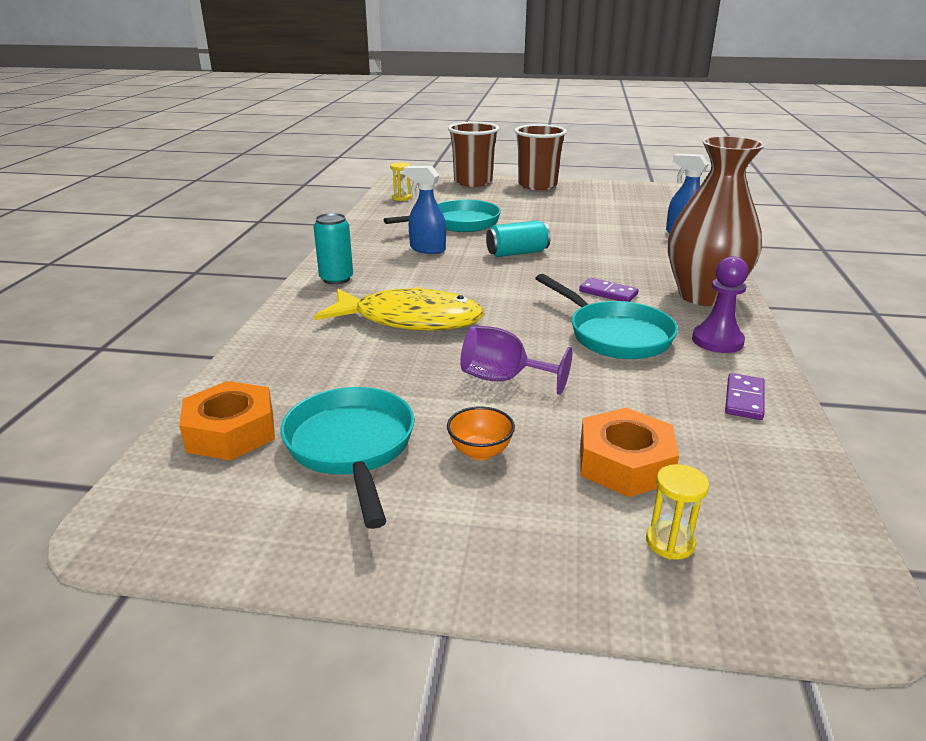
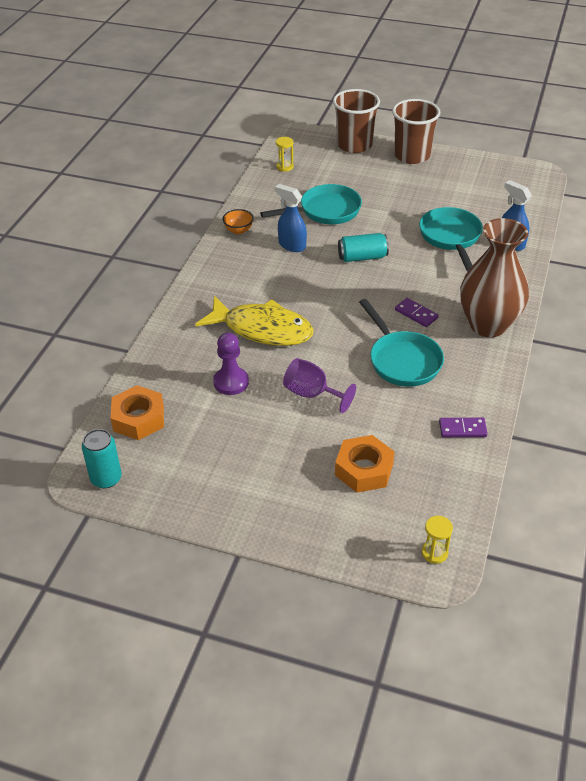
camera: 10 degrees right, 15 degrees up
turquoise pan [280,387,414,529] -> turquoise pan moved to [419,207,483,271]
turquoise can [314,213,353,285] -> turquoise can moved to [82,429,122,488]
orange bowl [447,406,515,460] -> orange bowl moved to [222,209,254,235]
yellow hourglass [646,464,709,560] -> yellow hourglass moved to [422,516,453,564]
purple pawn [692,256,748,353] -> purple pawn moved to [213,333,249,395]
purple domino [725,373,765,420] -> purple domino turned 60 degrees clockwise [439,418,488,437]

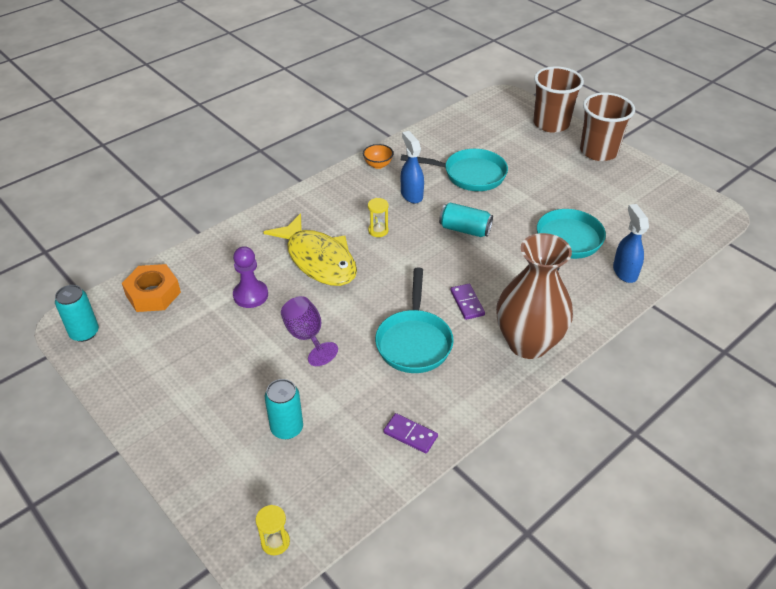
camera: 30 degrees right, 0 degrees up
yellow hourglass [276,137,294,172] -> yellow hourglass moved to [368,198,389,237]
orange nut [335,435,395,493] -> turquoise can [265,379,303,439]

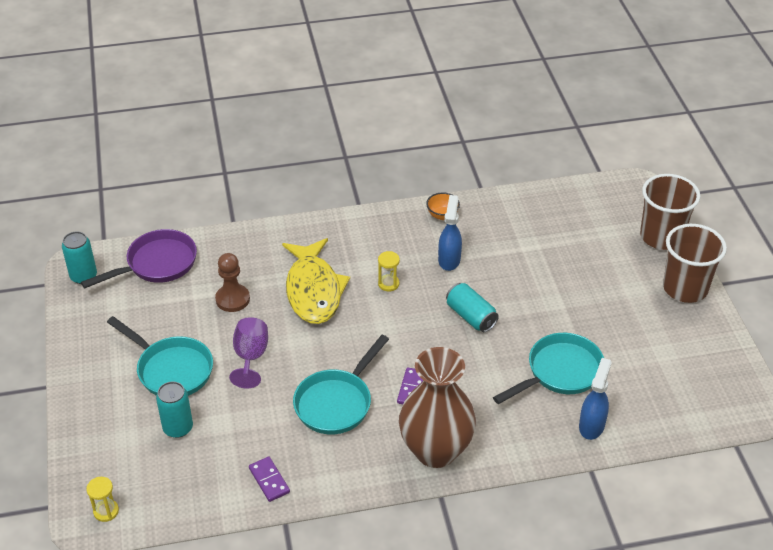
camera: 30 degrees right, 0 degrees up
orange nut [122,264,181,312] -> purple pan [81,229,197,288]
purple pawn [233,246,268,308] -> brown pawn [215,253,250,312]
turquoise pan [401,149,508,191] -> turquoise pan moved to [107,316,213,396]

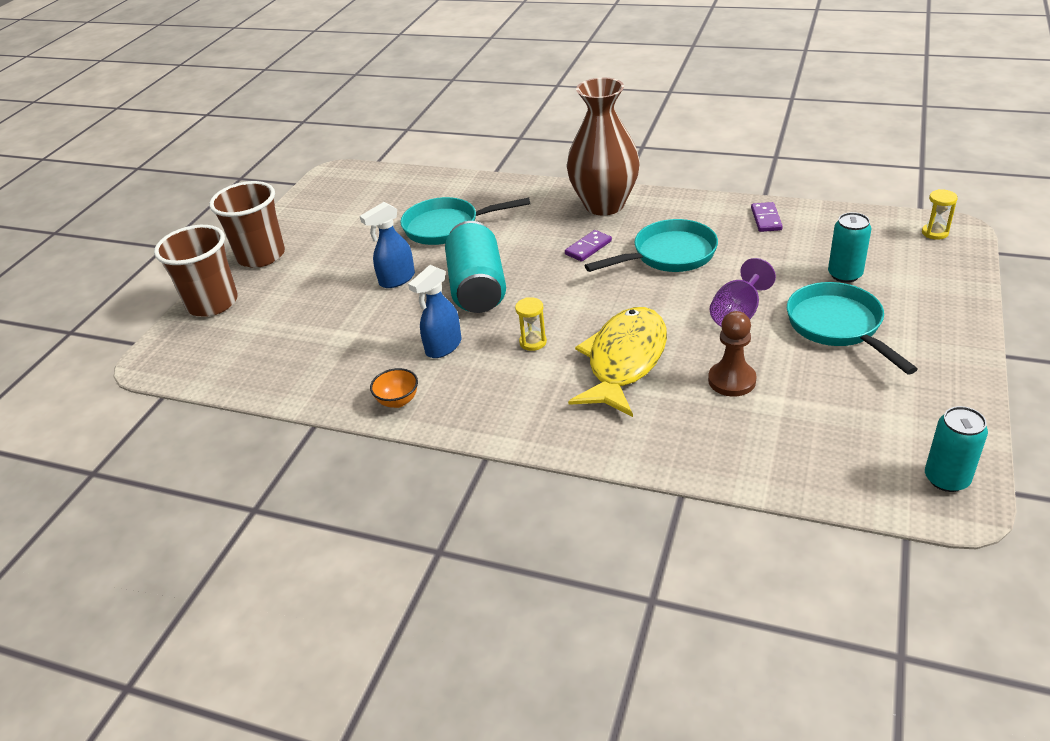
camera: 145 degrees left, 5 degrees down
purple pan [81,229,197,288] -> none
turquoise can [446,283,499,332] -> turquoise can [445,221,506,313], size x1.63
blue spray bottle [579,358,612,440] -> blue spray bottle moved to [360,202,415,288]

